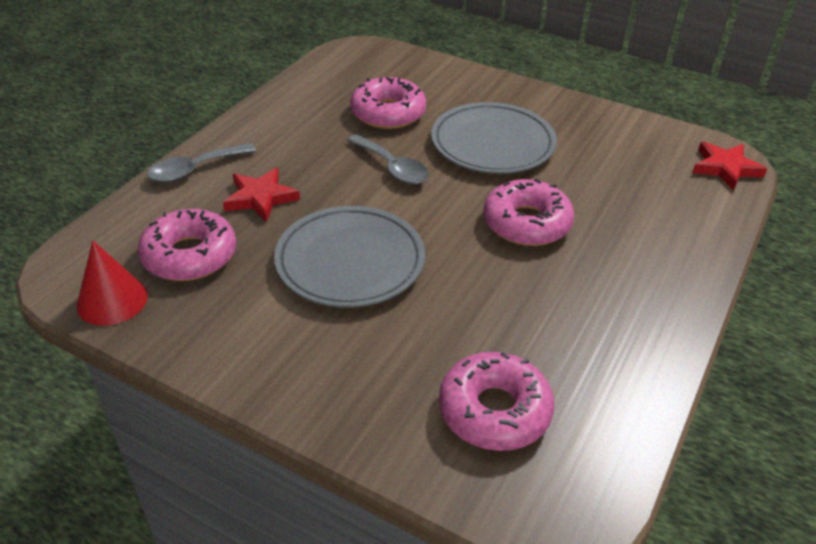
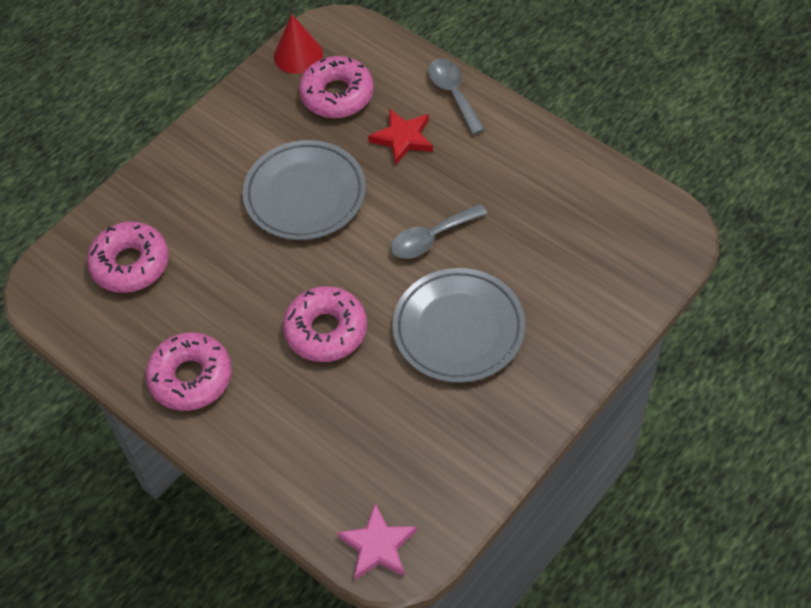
camera: 105 degrees right, 15 degrees up
pink donut [350,77,426,129] -> pink donut moved to [145,332,232,411]
red star [693,142,767,190] -> pink star [337,503,417,580]

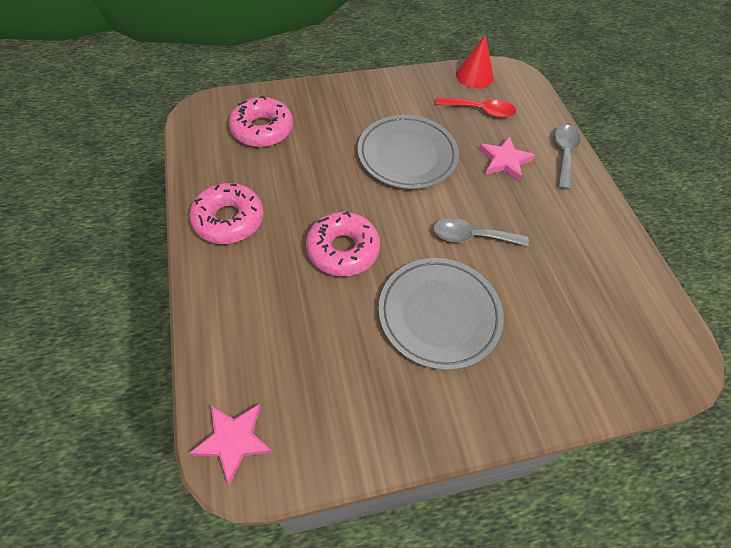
camera: 30 degrees right, 0 degrees up
pink donut [299,56,374,118] -> red spoon [436,97,516,118]
red star [368,109,433,166] -> pink star [479,136,535,182]

